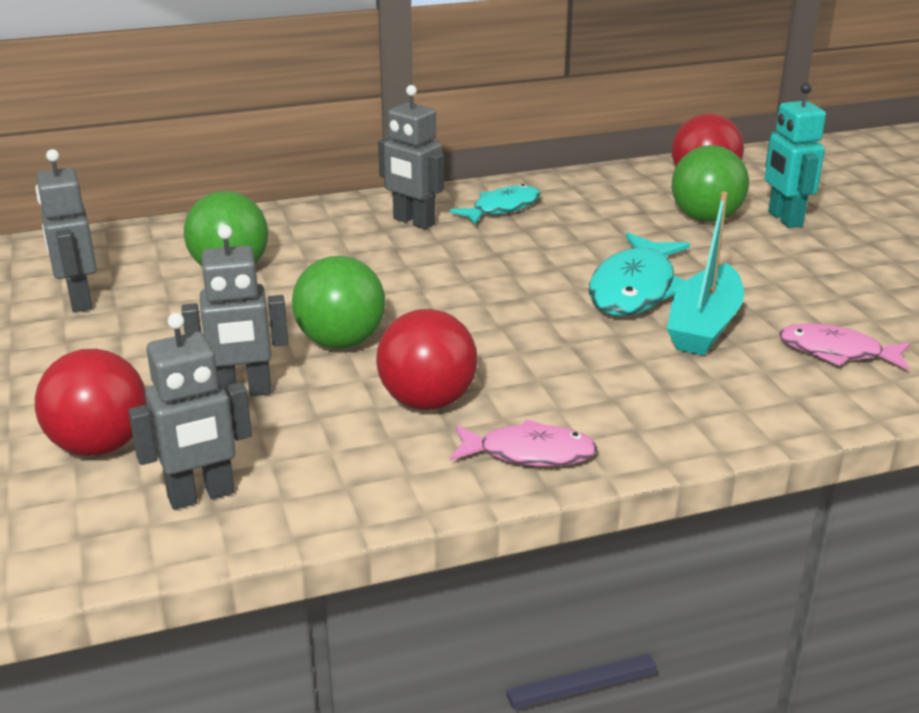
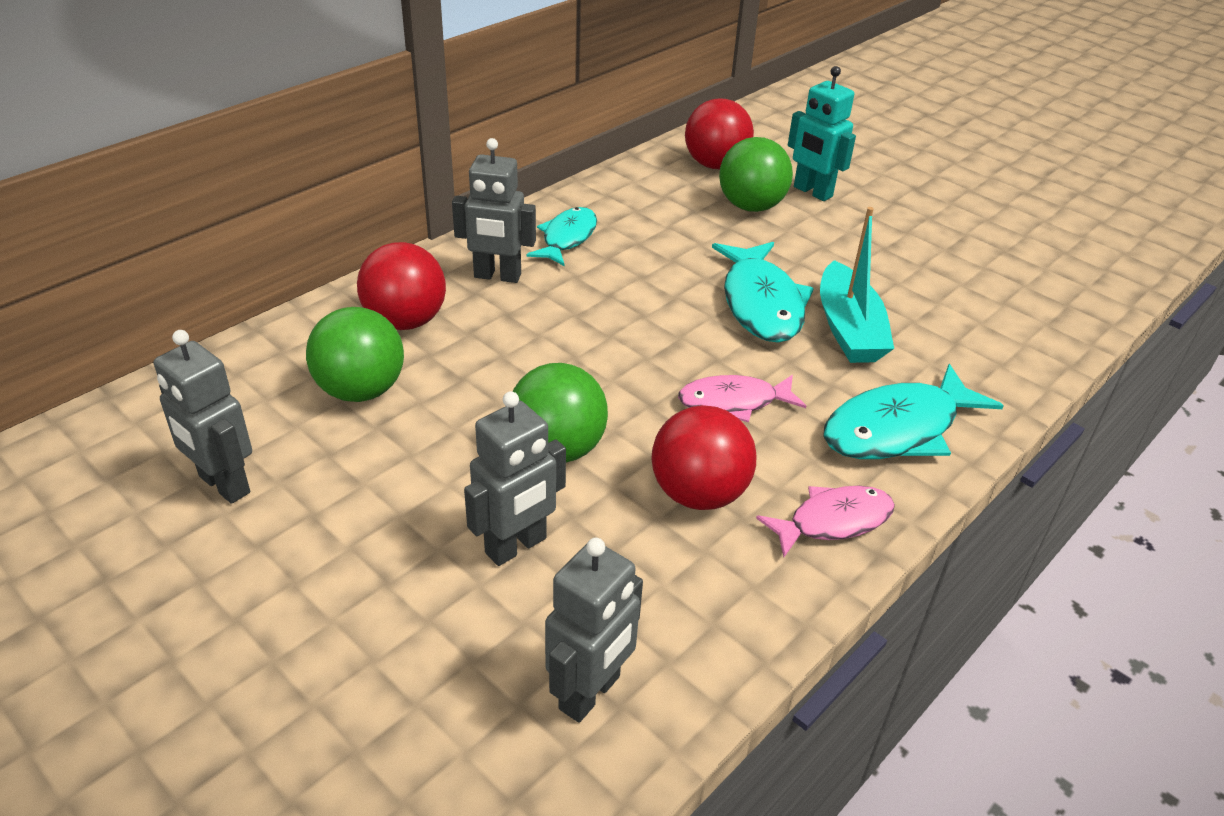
camera: 30 degrees left, 10 degrees up
red ball [35,349,147,456] -> red ball moved to [357,242,446,330]
pink fish [779,323,910,370] -> pink fish moved to [678,375,806,423]
none -> turquoise fish [823,364,1004,459]

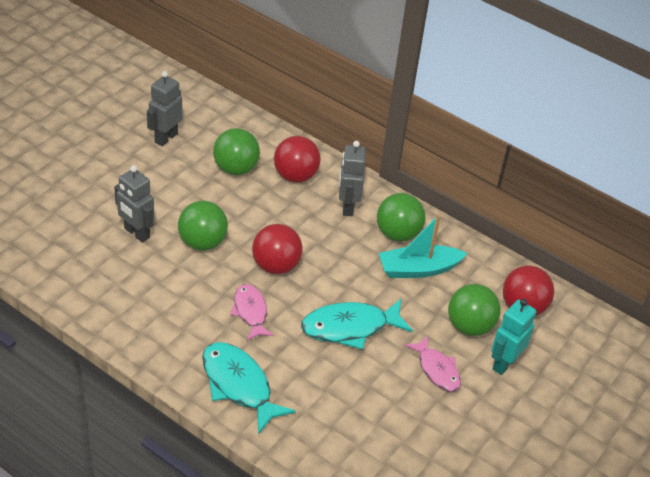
camera: 80 degrees right, 5 degrees up
turquoise fish [526,207,597,266] -> green ball [377,193,425,242]
grey robot [545,538,643,723] -> none
red ball [651,405,757,510] -> red ball moved to [252,224,303,274]
pink fish [756,486,895,557] -> pink fish moved to [405,335,461,392]
turquoise boat [820,207,894,363] -> turquoise boat moved to [379,214,468,278]

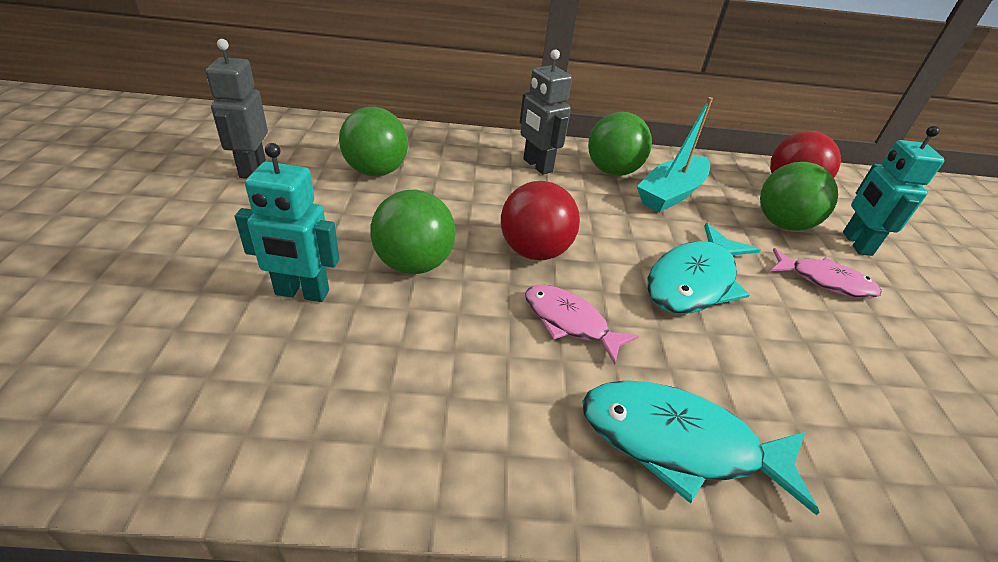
camera: 35 degrees left, 5 degrees down
grey robot [114,165,154,243] -> turquoise robot [234,143,340,302]
red ball [274,136,321,183] -> none

